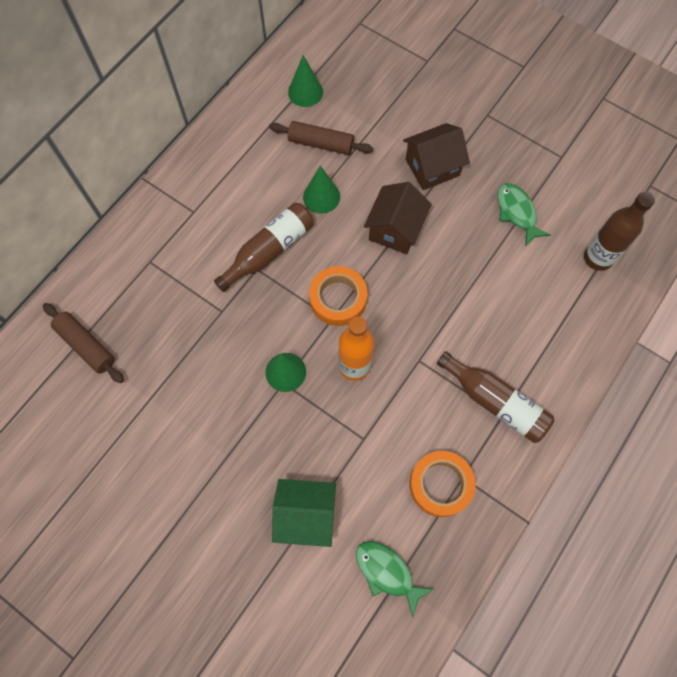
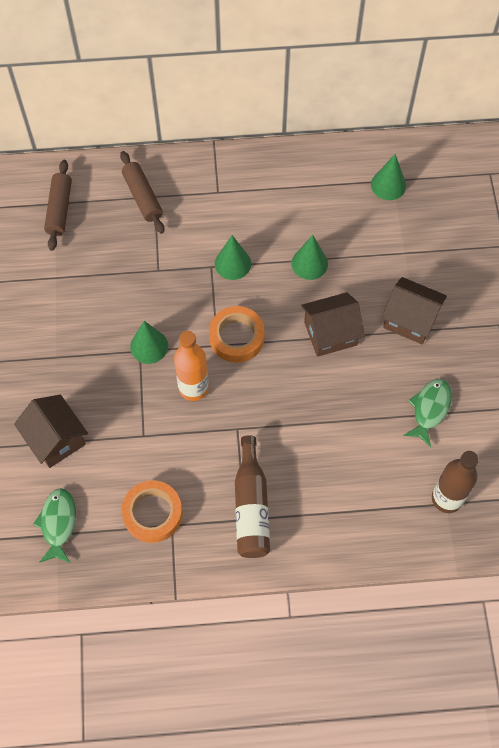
camera: 50 degrees right, 5 degrees down
brown bottle [214,202,314,292] -> green cone [215,235,251,280]
brown rolling pin [269,121,373,155] -> brown rolling pin moved to [120,151,164,234]
green house [272,479,336,547] -> brown house [14,395,88,468]

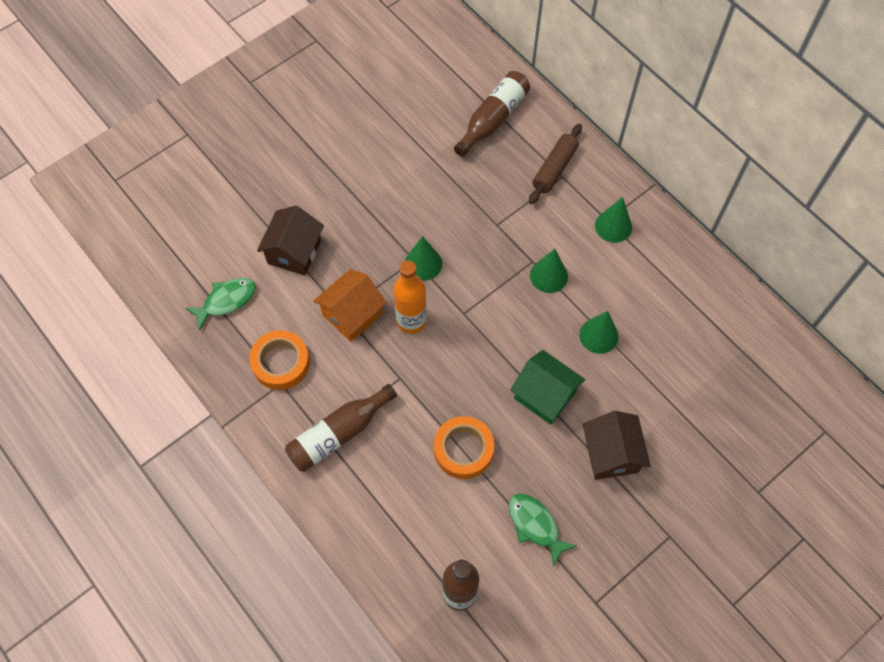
camera: 55 degrees right, 0 degrees up
brown rolling pin [44,160,72,251] -> brown bottle [454,71,530,157]
orange tape [209,306,265,363] -> orange tape moved to [434,416,494,479]
brown house [301,292,365,357] -> green house [510,350,585,425]
green cone [371,154,406,200] -> green cone moved to [595,197,632,243]
green fish [403,379,452,447] -> green fish turned 120 degrees counterclockwise [509,494,577,567]
none -> orange house [314,269,387,342]

